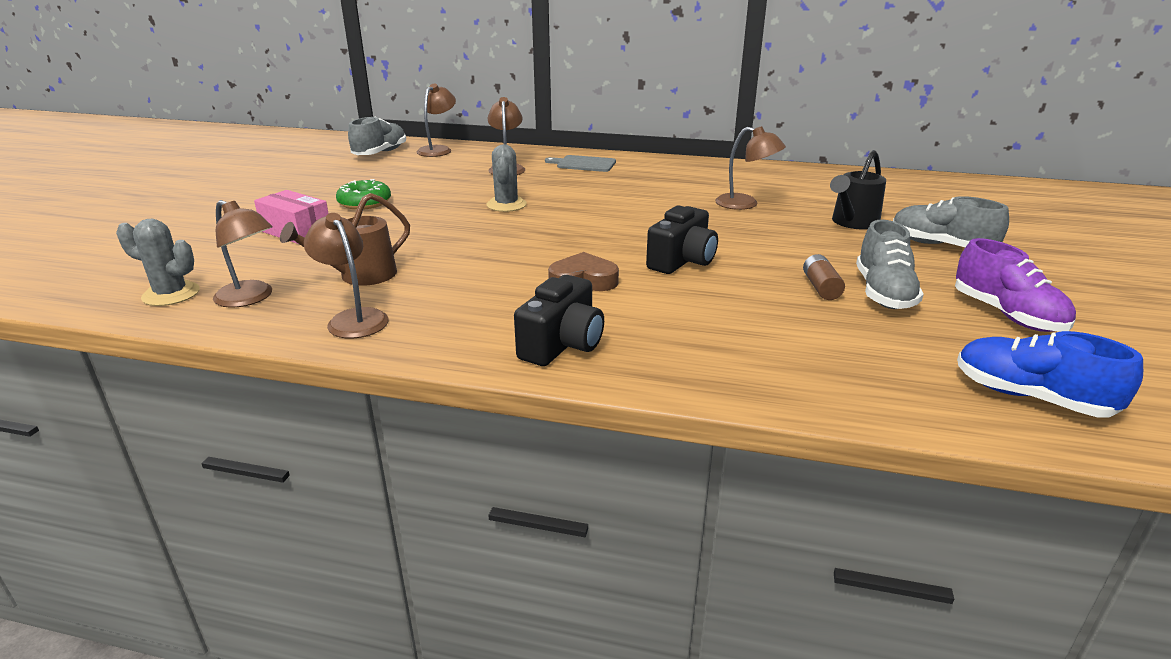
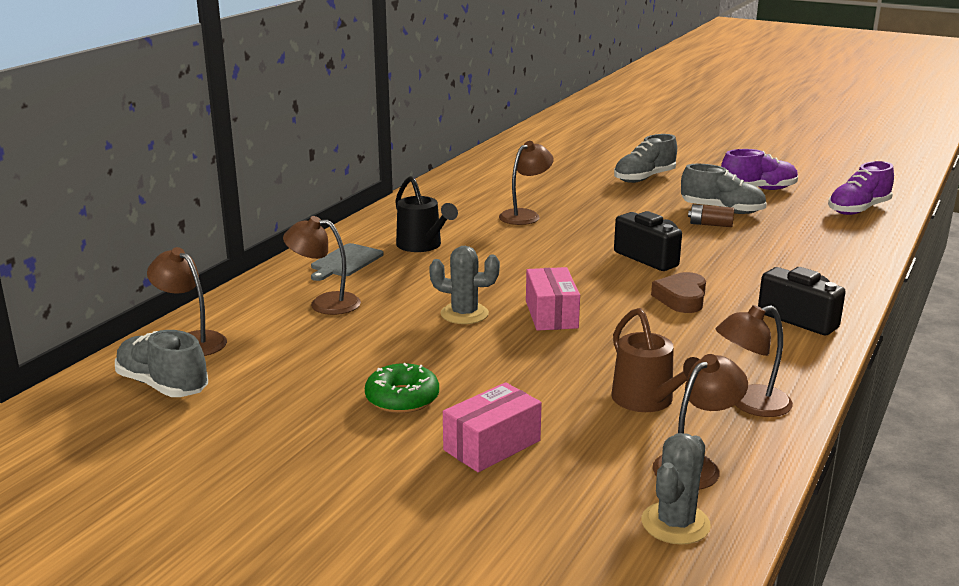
camera: 75 degrees left, 5 degrees down
black watering can [830,150,886,230] -> black watering can moved to [395,176,458,252]
blue shoe [957,331,1143,418] -> purple shoe [828,161,894,215]
none -> pink box [526,267,580,331]

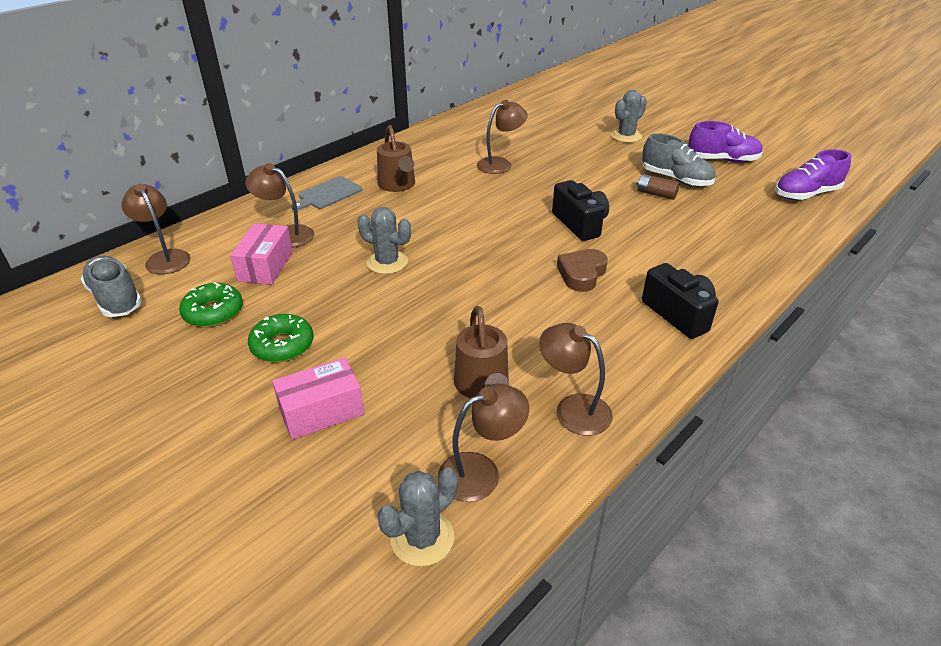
camera: 15 degrees right, 15 degrees up
black watering can [395,176,458,252] -> brown watering can [377,125,415,192]
pink box [526,267,580,331] -> pink box moved to [230,223,293,285]
grey shoe [614,134,677,183] -> grey cactus [611,90,647,143]
brown lamp [716,305,793,417] -> brown lamp turned 45 degrees clockwise [539,323,613,436]
none -> green donut [179,282,243,327]

